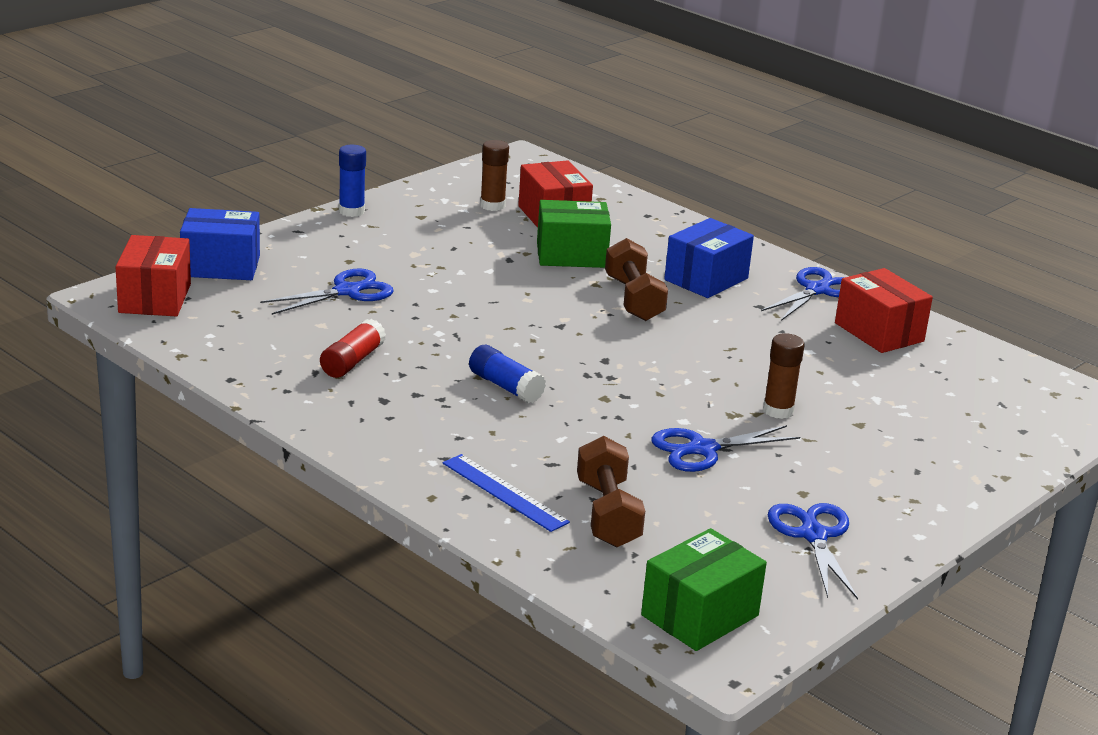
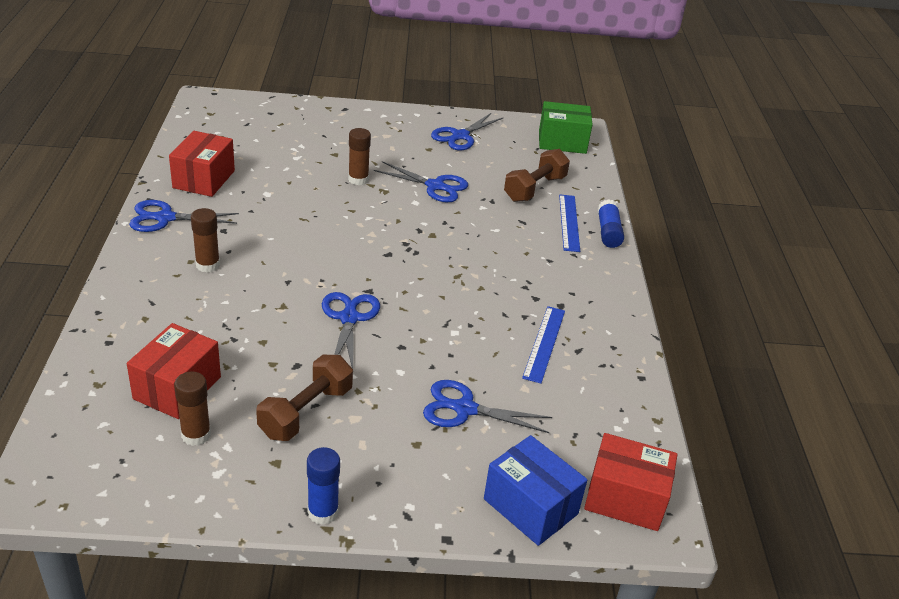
camera: 135 degrees left, 10 degrees up
red box [115,235,191,316] -> red box turned 60 degrees clockwise [584,433,677,531]
red glue stick [320,319,386,378] -> blue ruler [522,306,565,384]
blue glue stick [469,345,546,403] -> blue glue stick moved to [598,199,624,248]
green box [537,200,611,268] -> none
brown dumbbell [605,238,668,321] -> brown dumbbell moved to [256,355,353,441]
blue box [664,218,754,298] -> brown glue stick [191,208,220,273]
none -> blue scissors [322,292,380,369]

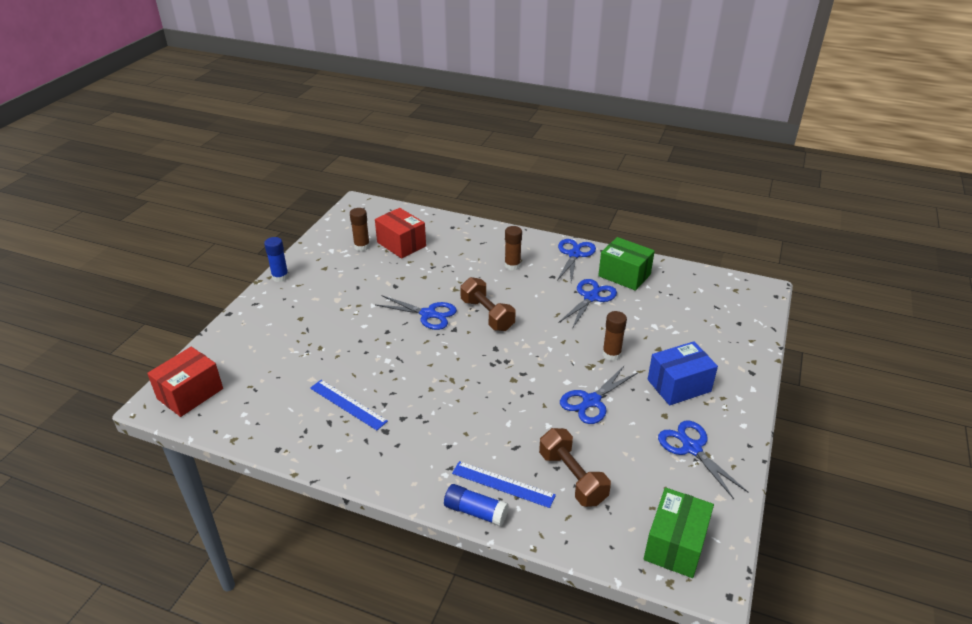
camera: 115 degrees right, 0 degrees up
red box [169,131,235,197] -> green box [598,237,655,291]
brown dumbbell [256,355,353,441] -> brown dumbbell moved to [460,277,515,331]
blue scissors [423,380,552,433] -> blue scissors moved to [559,279,617,329]
blue box [484,435,587,546] -> blue box moved to [648,341,718,405]

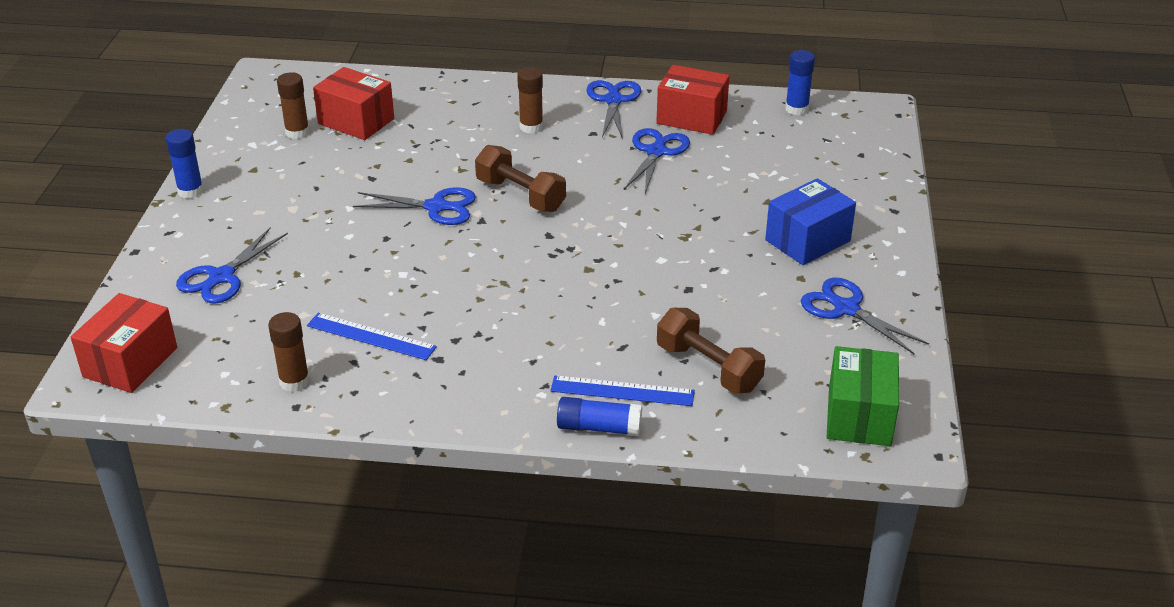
camera: 15 degrees left, 0 degrees up
blue scissors [560,365,637,424] -> blue scissors moved to [176,228,288,304]
green box [598,237,655,291] -> red box [656,65,729,135]
brown glue stick [602,311,627,361] -> brown glue stick moved to [268,312,310,392]
none -> blue glue stick [785,50,815,115]

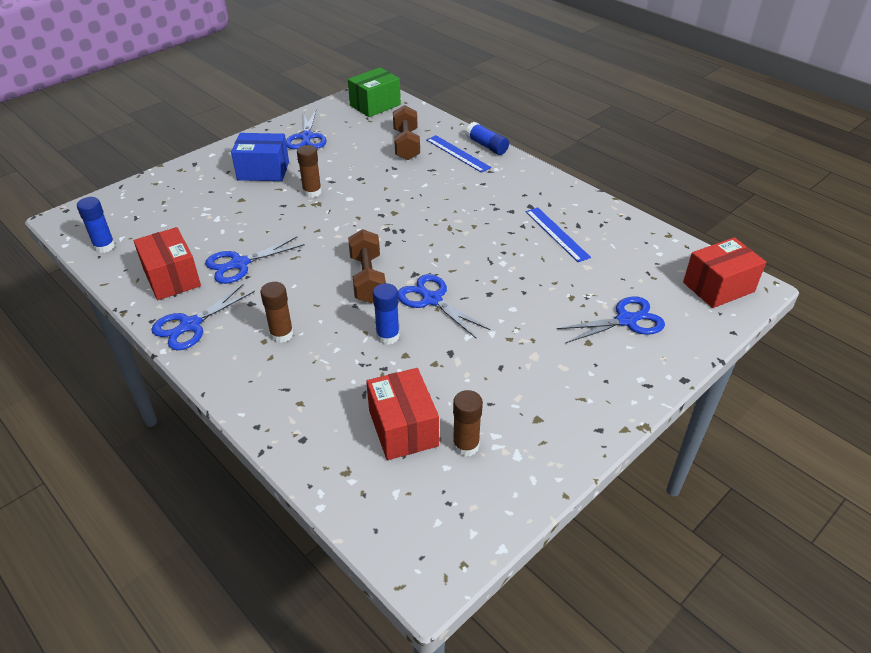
camera: 140 degrees left, 5 degrees up
blue glue stick [166,129,204,199] -> blue glue stick moved to [373,283,400,345]
brown glue stick [268,312,310,392] -> brown glue stick moved to [297,145,322,198]

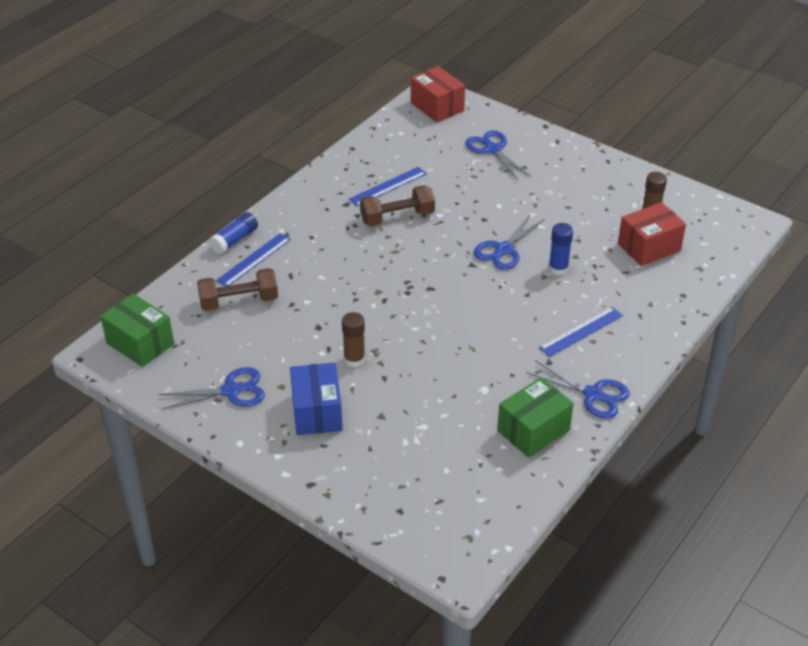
camera: 100 degrees left, 0 degrees up
blue glue stick [77,197,115,253] -> none
red box [134,227,201,300] -> green box [497,377,574,458]
blue scissors [205,237,305,284] -> none
brown glue stick [260,282,294,343] -> blue ruler [539,307,623,357]
brown dumbbell [348,229,386,303] -> brown dumbbell moved to [360,185,435,226]

